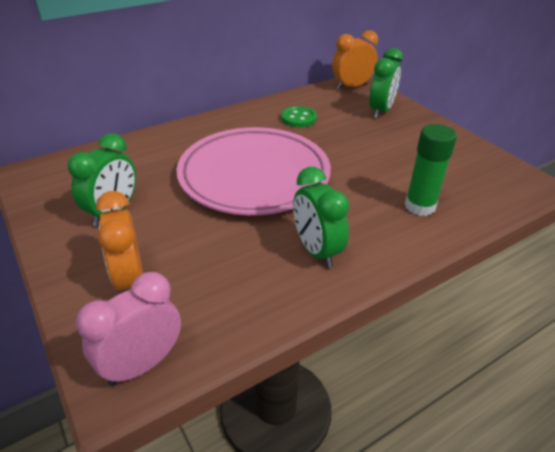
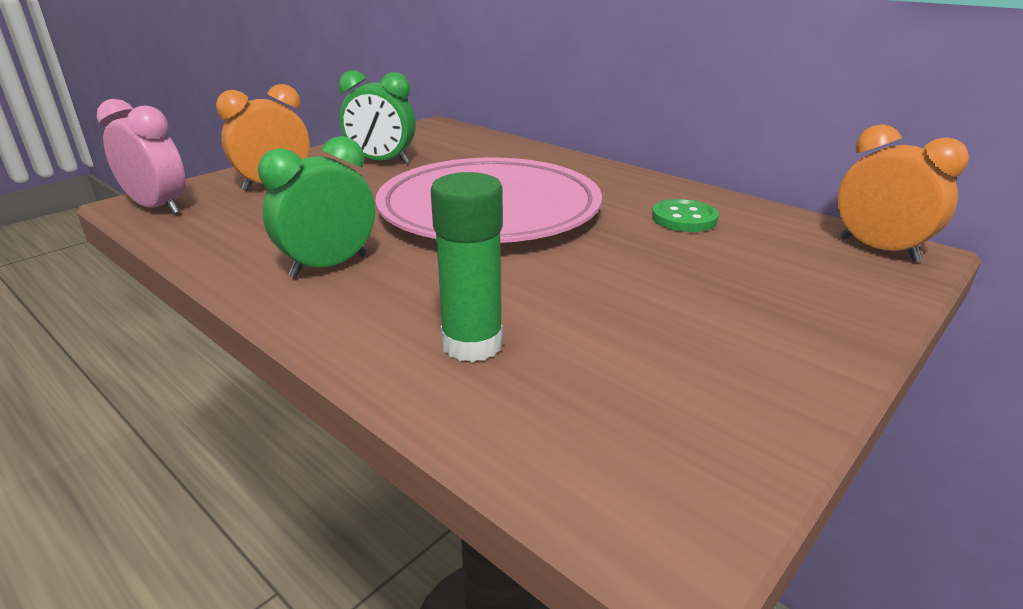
camera: 75 degrees right, 10 degrees down
green clock [369,48,403,118] -> none

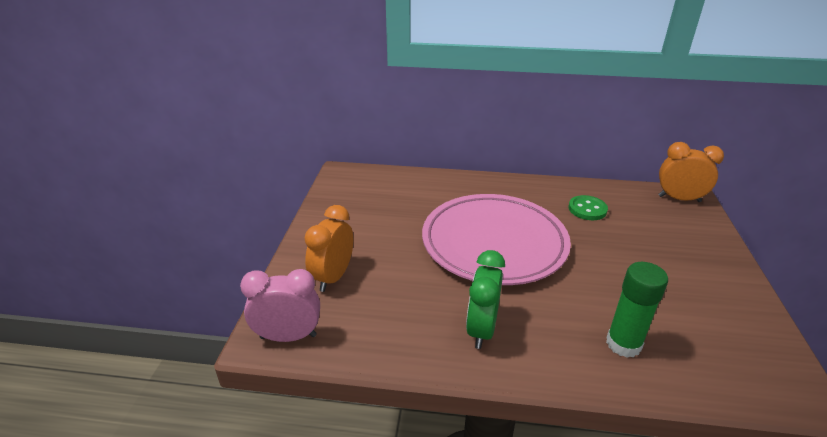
camera: 35 degrees left, 5 degrees up
green clock [339,70,416,164] -> none

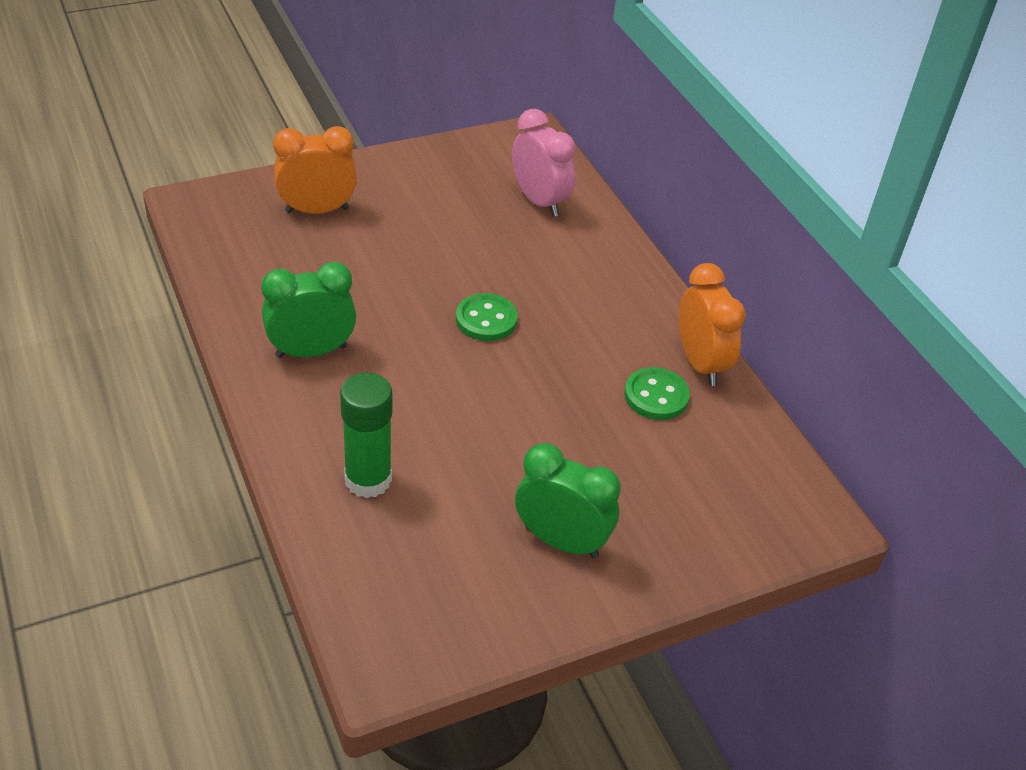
camera: 55 degrees right, 10 degrees up
pink clock [240,269,320,342] -> pink clock moved to [512,109,575,217]
pink plate [422,194,571,285] -> green button [456,293,518,341]
orange clock [658,142,724,202] -> orange clock moved to [679,263,746,386]
none -> green clock [515,443,621,558]

